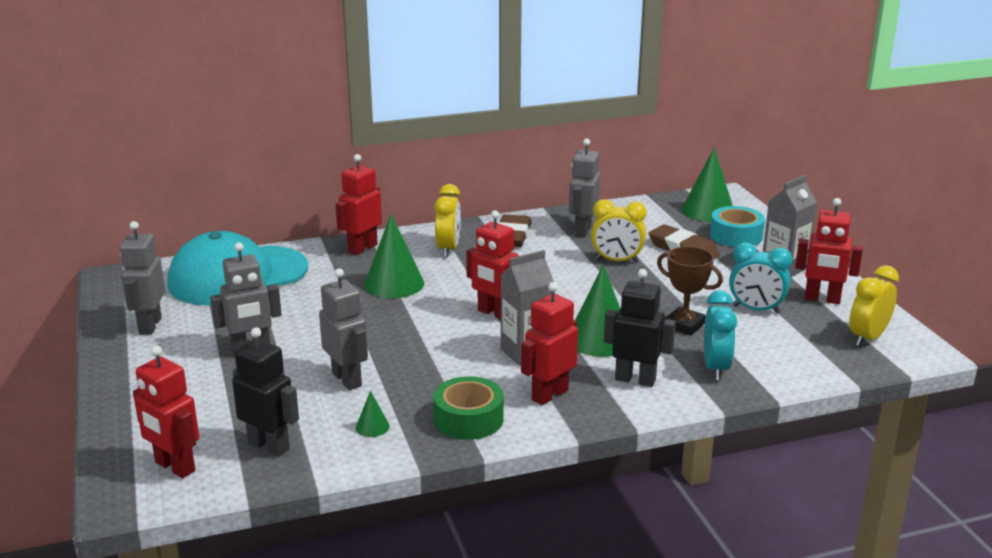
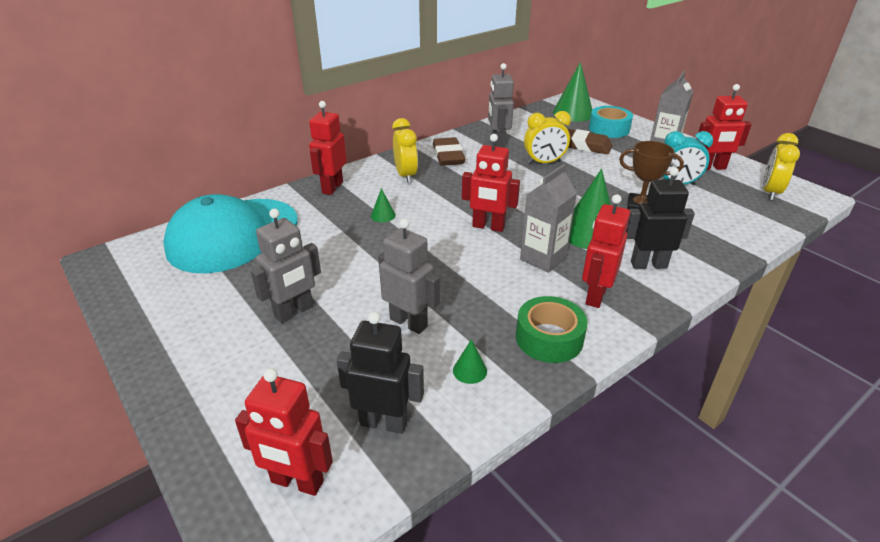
camera: 20 degrees left, 10 degrees up
grey robot [120,221,165,335] -> none
green cone [364,214,424,298] -> green cone [371,188,396,222], size x0.46
turquoise clock [704,290,737,380] -> none

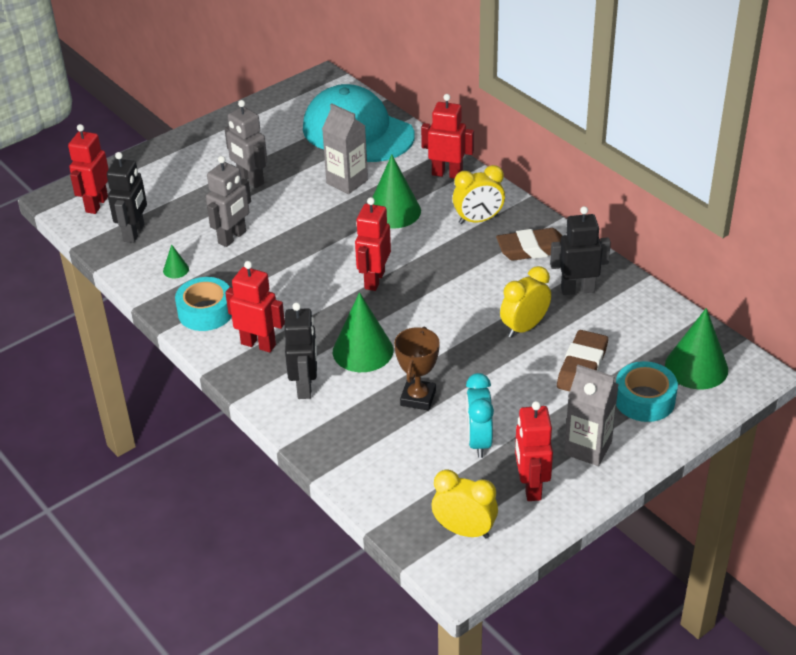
camera: 90 degrees right, 5 degrees up
green cone [371,188,396,222] -> green cone [372,154,421,229], size x2.19
grey robot [488,63,514,148] -> black robot [550,206,611,295]
green tape [516,296,587,363] -> turquoise tape [175,277,232,331]
grey carton [520,164,577,273] -> grey carton moved to [322,103,368,194]
yellow clock [524,111,571,164] -> yellow clock turned 60 degrees clockwise [500,266,551,338]

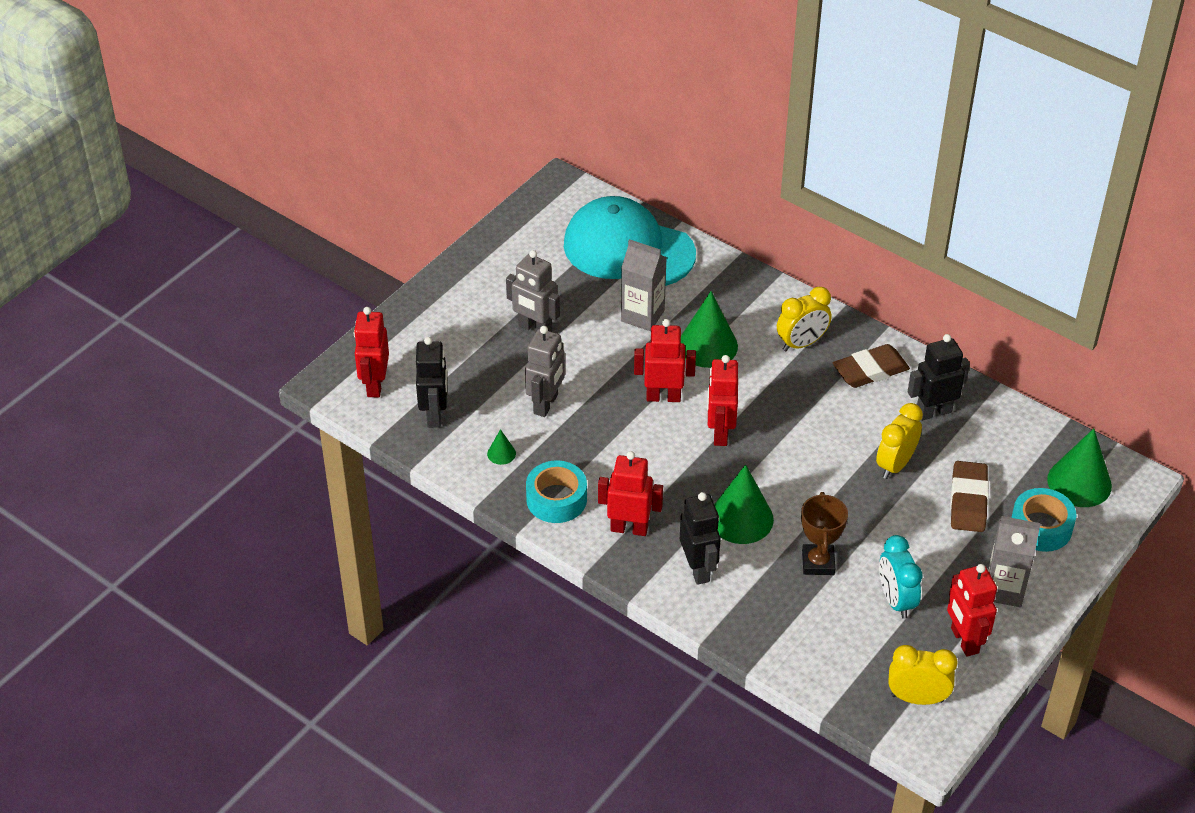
camera: 15 degrees left, 5 degrees up
red robot [421,94,474,179] -> red robot moved to [634,319,696,402]

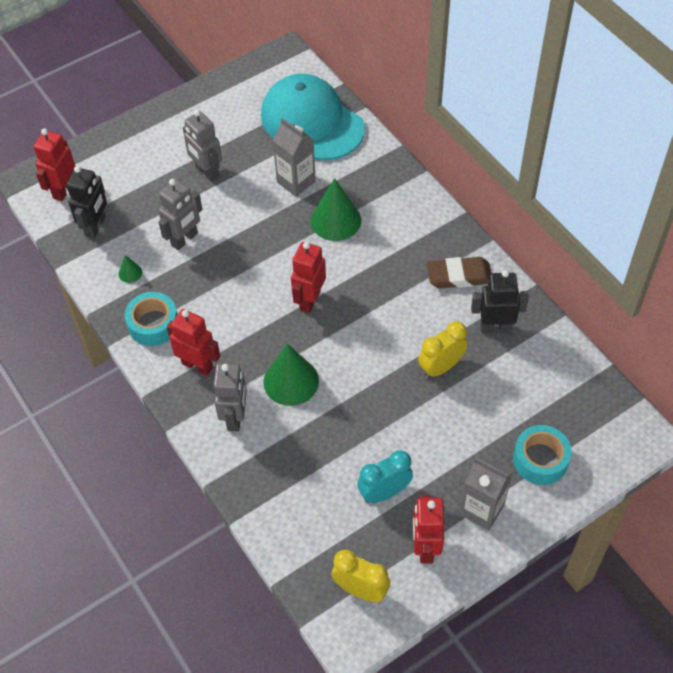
camera: 20 degrees right, 10 degrees up
red robot [634,319,696,402] -> none
black robot [680,492,721,585] -> grey robot [214,363,247,431]
yellow clock [777,287,832,351] -> none
brown trophy [801,492,848,575] -> none
turquoise clock [879,535,923,619] -> turquoise clock turned 60 degrees clockwise [357,450,413,503]
brown eraser [950,461,989,532] -> none
green cone [1047,428,1112,507] -> none

